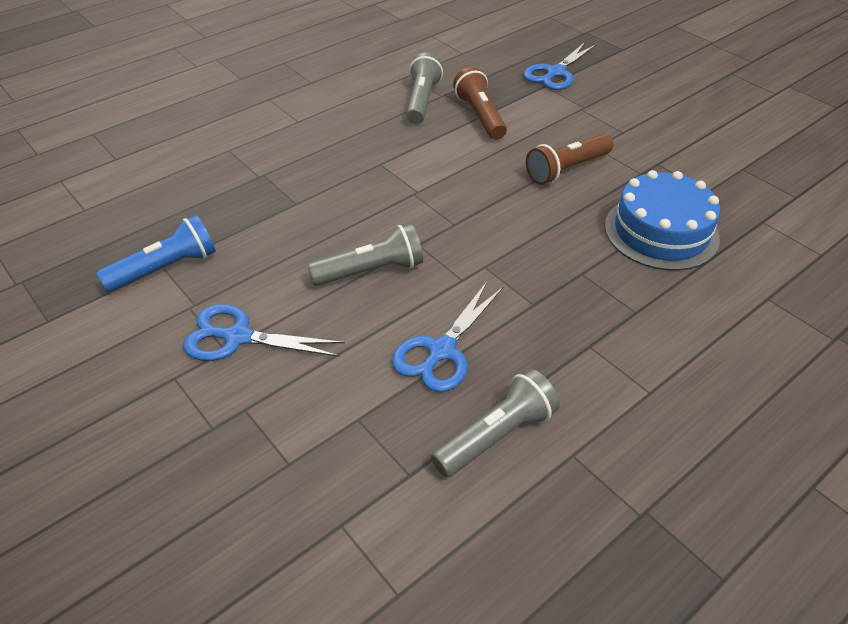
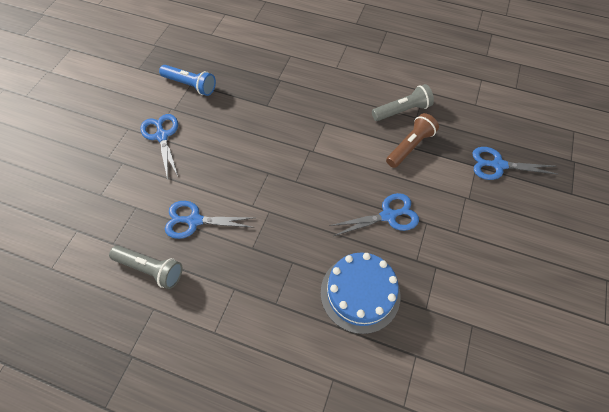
camera: 60 degrees right, 15 degrees up
grey flashlight [308,223,423,286] -> none
brown flashlight [526,134,614,185] -> blue scissors [329,193,419,236]

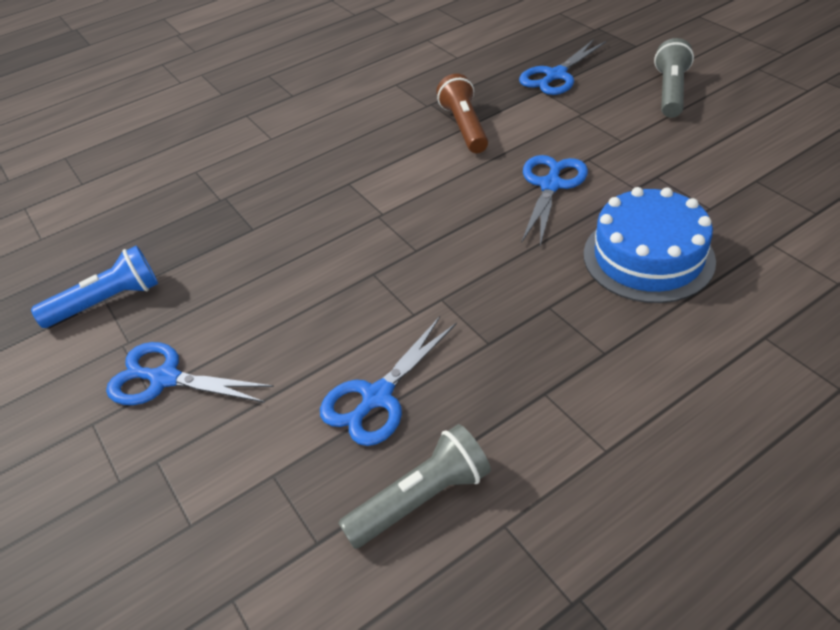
camera: 50 degrees left, 15 degrees down
grey flashlight [372,84,434,121] -> grey flashlight moved to [654,38,694,118]

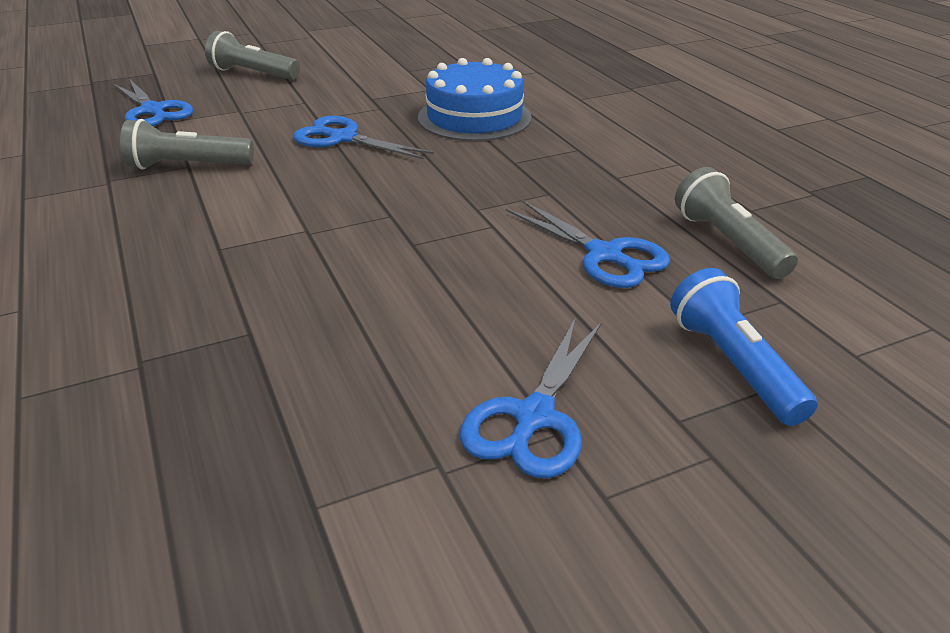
camera: 85 degrees left, 10 degrees down
blue flashlight [31,245,158,328] -> blue flashlight moved to [670,268,818,426]
brown flashlight [436,73,488,153] -> grey flashlight [120,119,254,170]

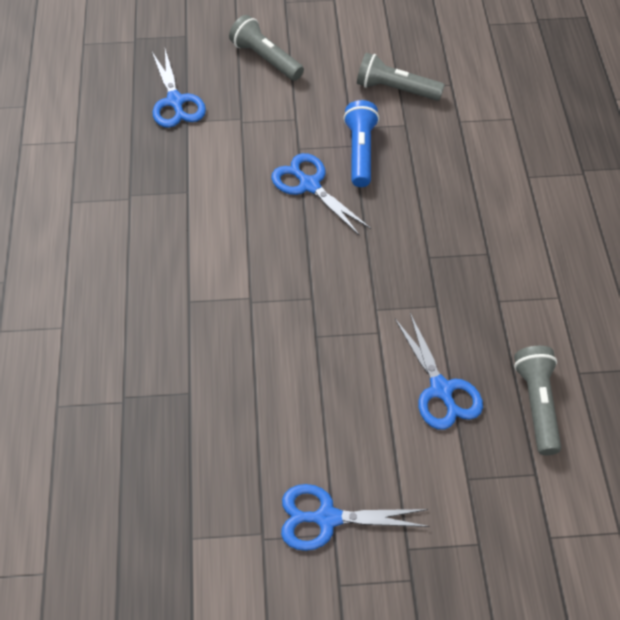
camera: 20 degrees right, 20 degrees up
grey flashlight [120,119,254,170] -> grey flashlight moved to [357,53,445,101]
blue cake [418,58,532,141] -> none
blue scissors [460,317,602,478] -> blue scissors turned 45 degrees clockwise [281,484,429,551]
blue flashlight [670,268,818,426] -> blue flashlight moved to [343,100,379,187]

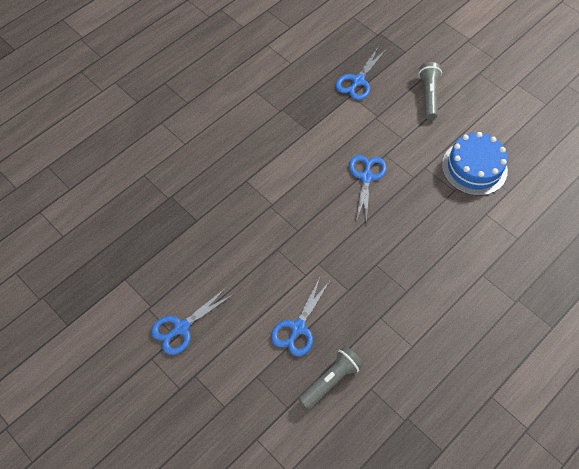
camera: 50 degrees right, 5 degrees up
blue scissors [281,484,429,551] -> blue scissors turned 90 degrees counterclockwise [151,288,233,355]
blue flashlight [343,100,379,187] -> none
grey flashlight [357,53,445,101] -> blue cake [442,132,508,196]

